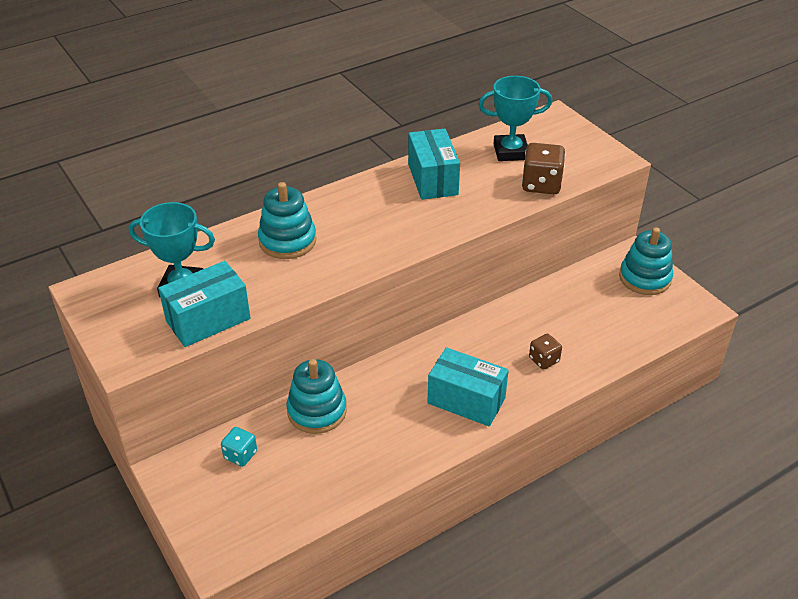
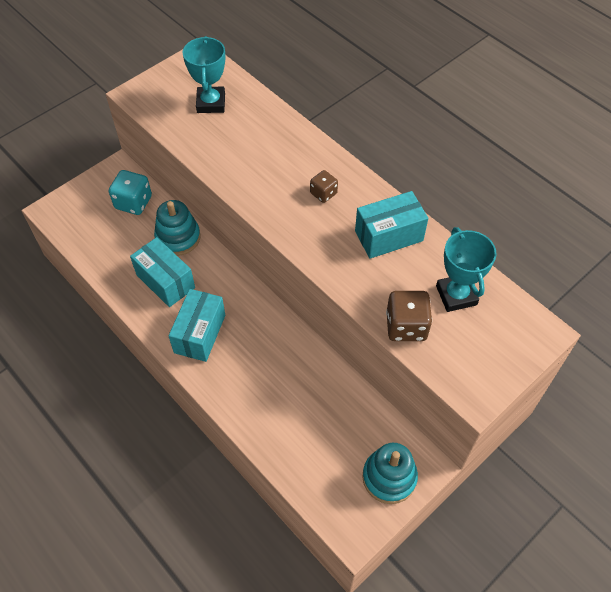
camera: 80 degrees right, 15 degrees up
turquoise box [158,261,250,347] -> turquoise box moved to [130,237,195,307]
turquoise dice [221,427,257,467] -> turquoise dice [109,170,152,215], size x1.65
turquoise stacking toy [258,182,316,259] -> none
brown dice [529,334,562,370] -> brown dice moved to [310,170,338,203]

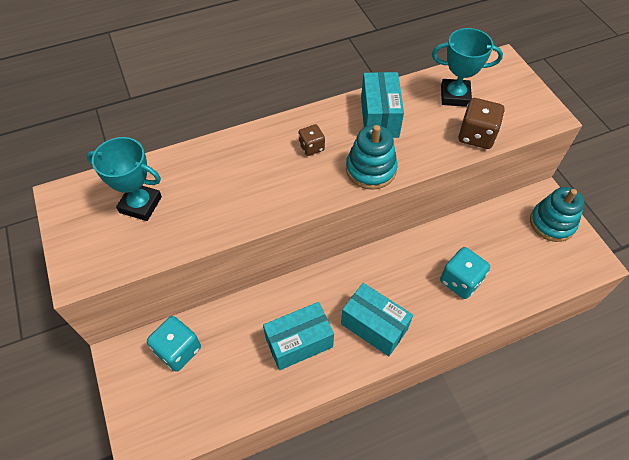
camera: 70 degrees left, 0 degrees up
turquoise stacking toy [154,200,201,256] -> turquoise stacking toy moved to [346,125,398,190]
none -> turquoise dice [440,247,490,299]

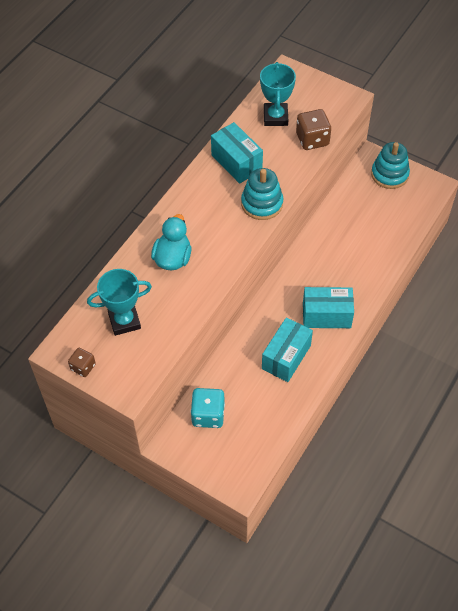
camera: 35 degrees left, 0 degrees up
brown dice [299,124,325,156] -> brown dice moved to [68,348,96,377]
turquoise trophy [432,28,503,107] -> turquoise trophy turned 60 degrees counterclockwise [260,62,296,126]
turquoise dice [440,247,490,299] -> none
none -> turquoise duck [151,214,191,270]

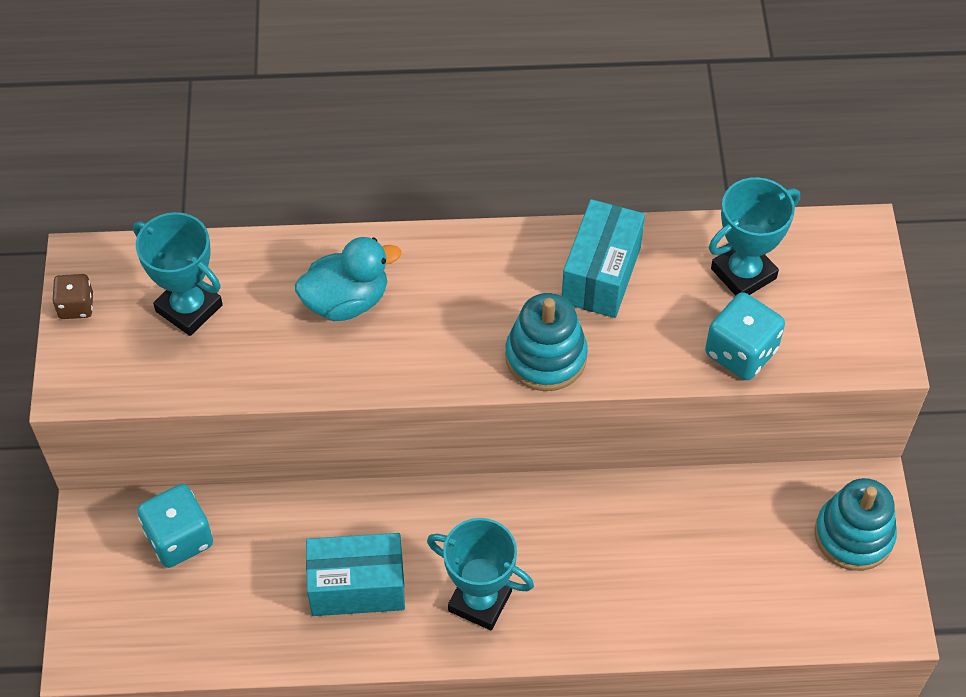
camera: 55 degrees right, 0 degrees up
brown dice [296,109,331,150] -> turquoise dice [705,292,785,380]
turquoise box [303,287,354,328] -> turquoise trophy [427,518,534,630]

